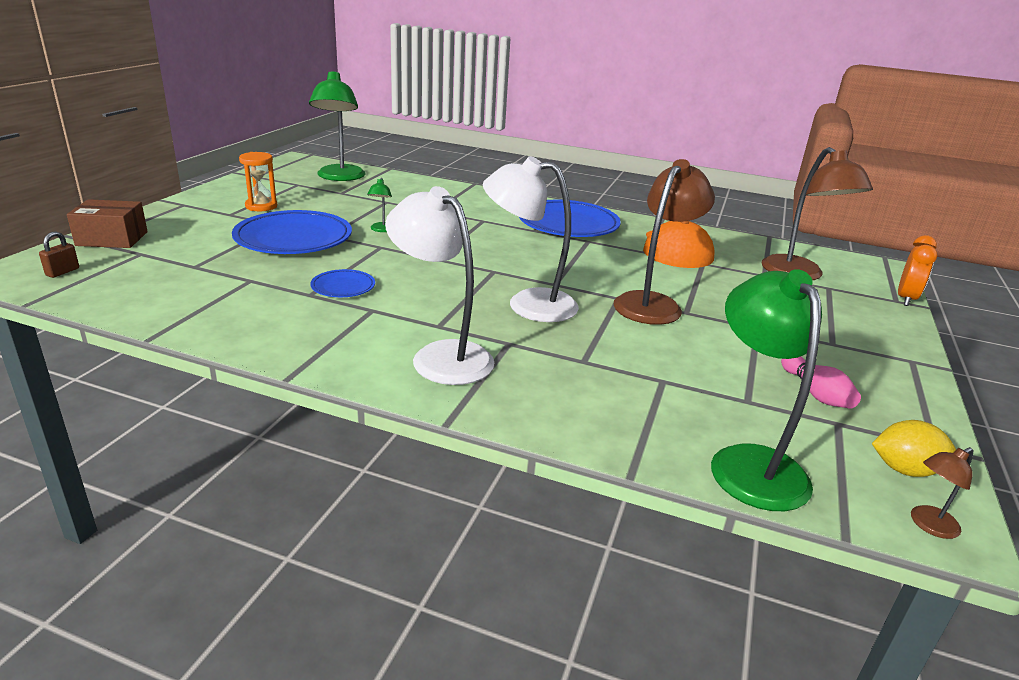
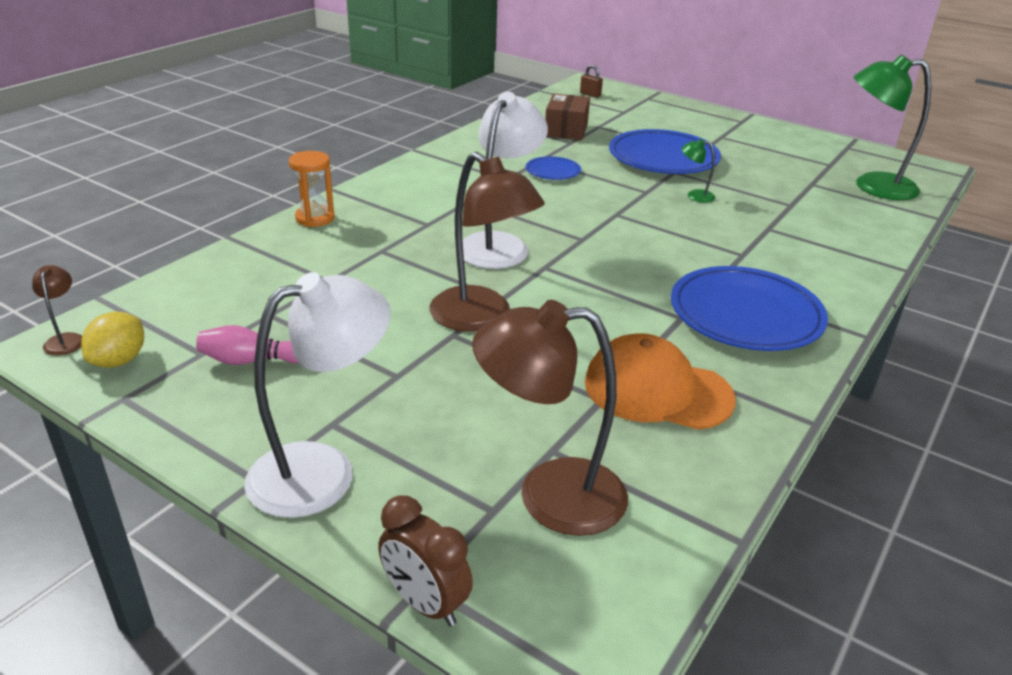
camera: 105 degrees right, 5 degrees up
brown box [67,199,148,248] -> brown box moved to [545,93,590,140]
orange hourglass [239,152,277,211] -> orange hourglass moved to [289,151,335,227]
white lamp [385,186,494,385] -> white lamp moved to [244,272,391,518]
green lamp [711,269,822,511] -> none
orange clock [898,235,937,306] -> brown clock [378,495,473,626]

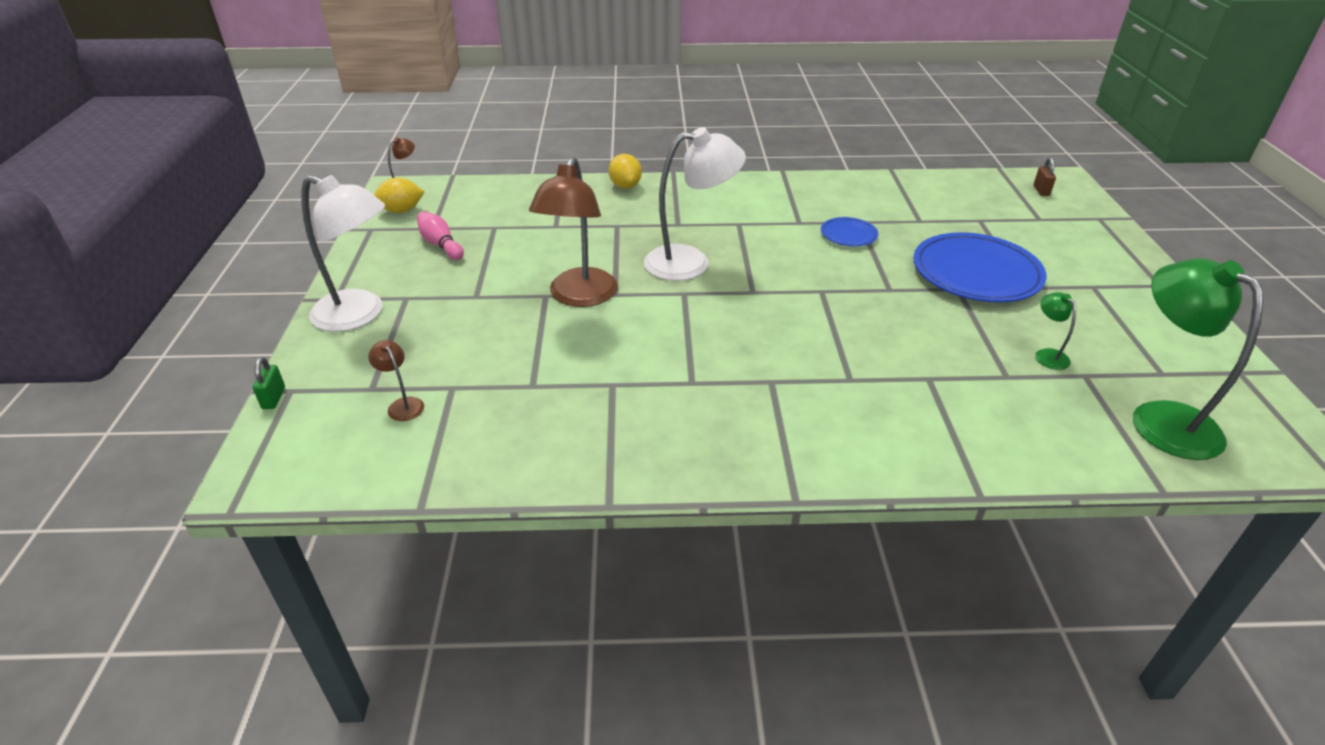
camera: 55 degrees right, 5 degrees up
orange hourglass [289,151,335,227] -> yellow lemon [609,154,642,189]
brown clock [378,495,473,626] -> green padlock [253,357,285,409]
brown lamp [472,300,628,536] -> brown lamp [368,340,424,421], size x0.44
brown box [545,93,590,140] -> none
orange cap [585,333,736,430] -> none
blue plate [671,266,828,351] -> none
green lamp [681,139,715,203] -> green lamp moved to [1035,292,1076,370]

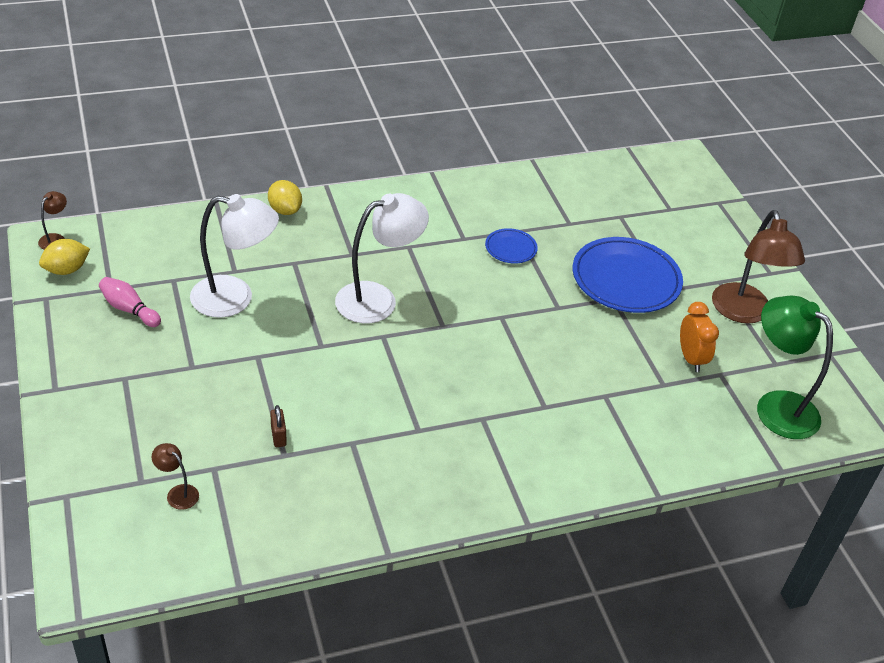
camera: 20 degrees left, 5 degrees up
green padlock [253,357,285,409] -> none
white lamp [301,175,385,332] -> white lamp moved to [190,194,279,318]
brown lamp [529,157,618,307] -> brown lamp moved to [712,210,805,323]
brown padlock [1034,157,1056,196] -> brown padlock moved to [270,405,287,447]
green lamp [1035,292,1076,370] -> orange clock [680,302,719,372]

